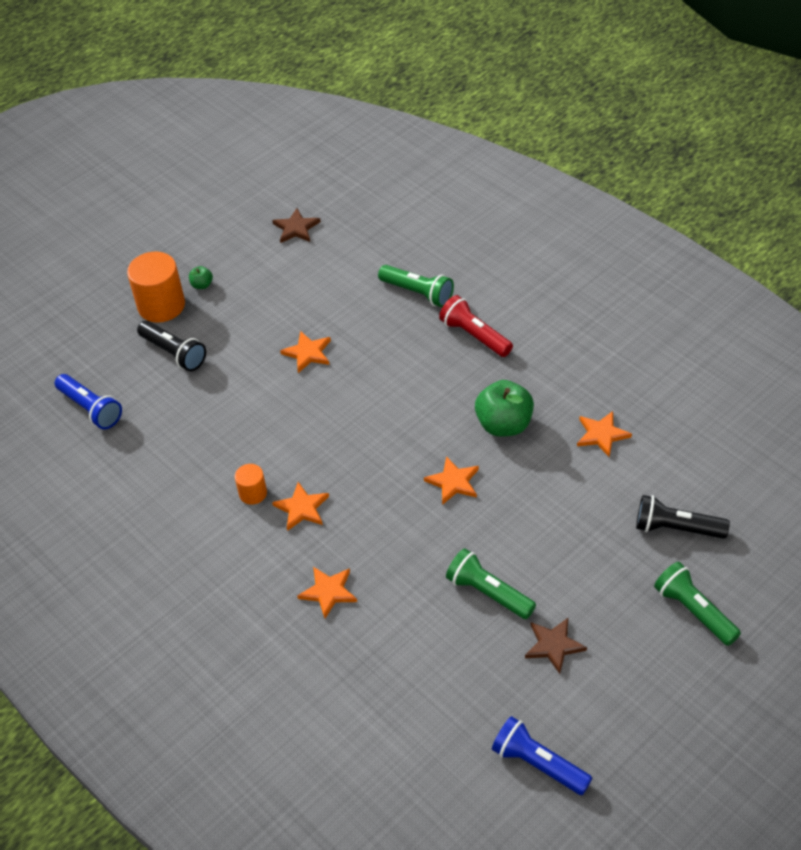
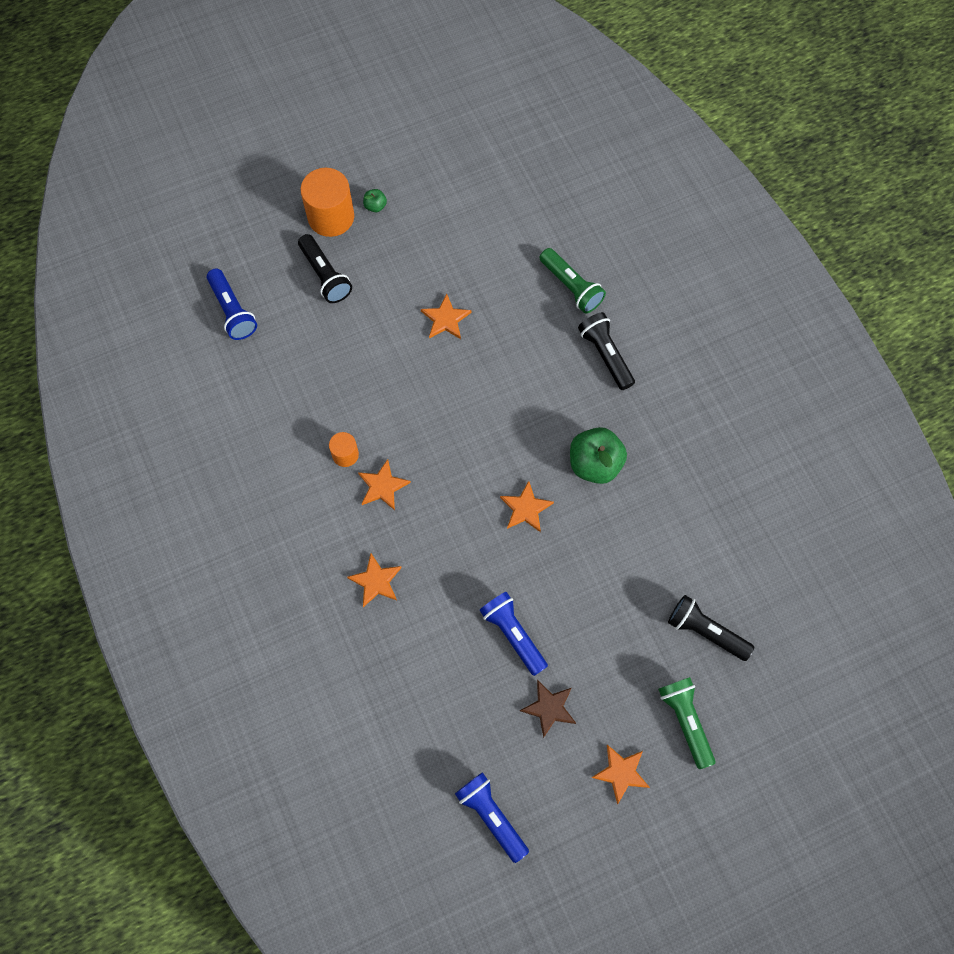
camera: 15 degrees right, 20 degrees up
brown star [272,208,321,243] -> none
red flashlight [439,295,513,357] -> black flashlight [578,312,635,390]
green flashlight [446,548,536,619] -> blue flashlight [479,592,548,676]
orange star [577,411,632,457] -> orange star moved to [591,745,650,804]

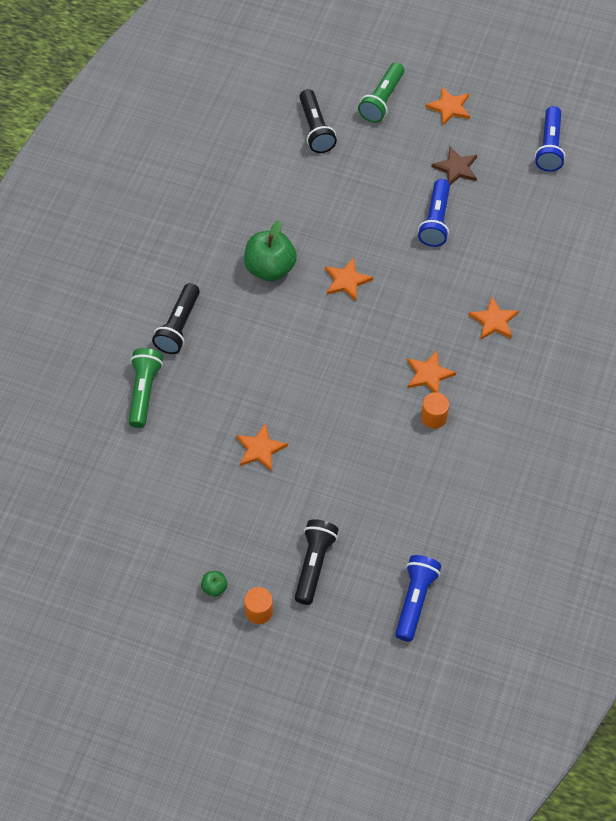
camera: 135 degrees left, 10 degrees down
orange cylinder [300,168,354,237] -> orange cylinder [244,587,273,624], size x0.53

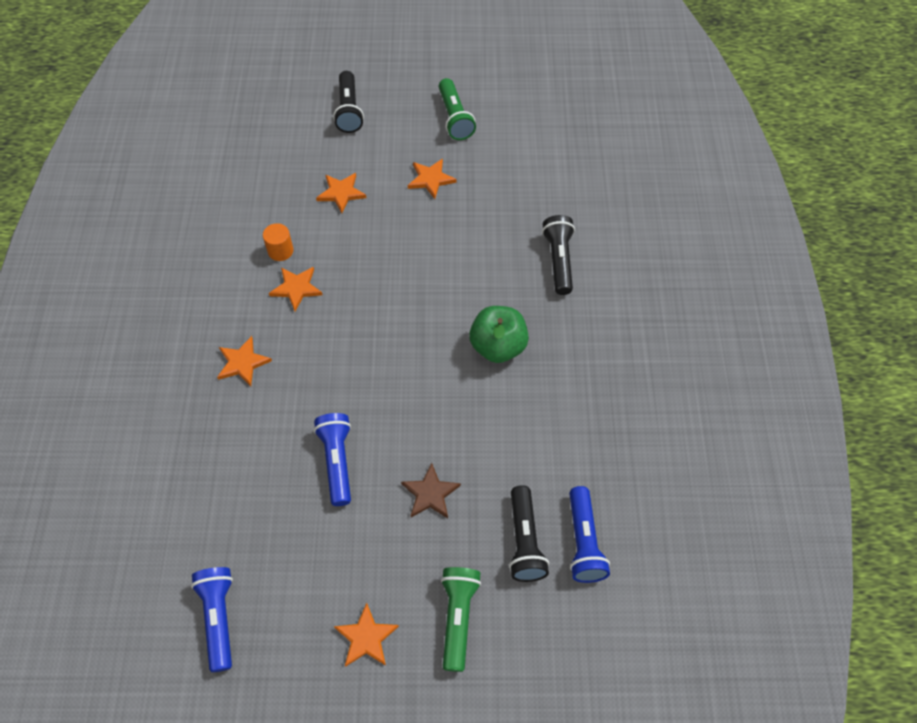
camera: 160 degrees right, 0 degrees up
green flashlight [128,348,163,428] -> green flashlight moved to [439,78,476,140]
green apple [201,571,227,597] -> none
orange cylinder [244,587,273,624] -> none
black flashlight [300,89,337,153] -> black flashlight turned 150 degrees counterclockwise [509,485,549,582]
orange star [325,258,373,301] -> orange star moved to [316,173,366,213]
blue flashlight [395,555,441,642] -> blue flashlight moved to [569,486,610,583]
brown star [431,147,477,185] -> brown star moved to [401,463,461,518]

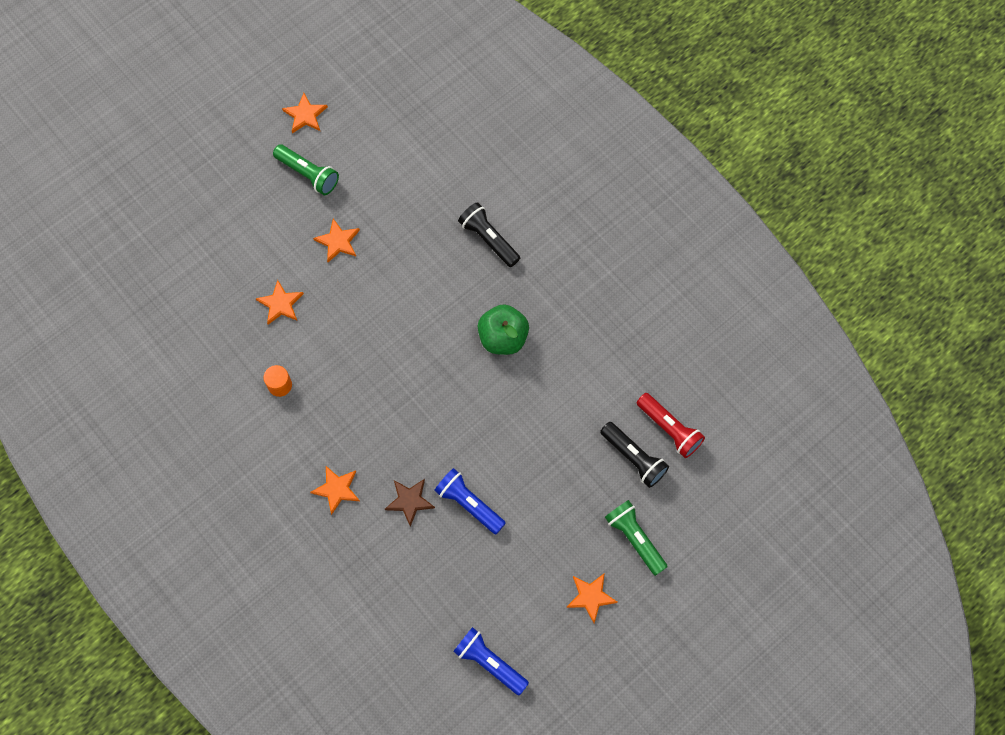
camera: 40 degrees left, 10 degrees up
orange star [269,267,323,311] -> orange star moved to [282,93,328,133]
black flashlight [333,71,364,133] -> none
brown star [401,463,461,518] -> brown star moved to [385,479,435,527]
blue flashlight [569,486,610,583] -> red flashlight [637,393,705,458]

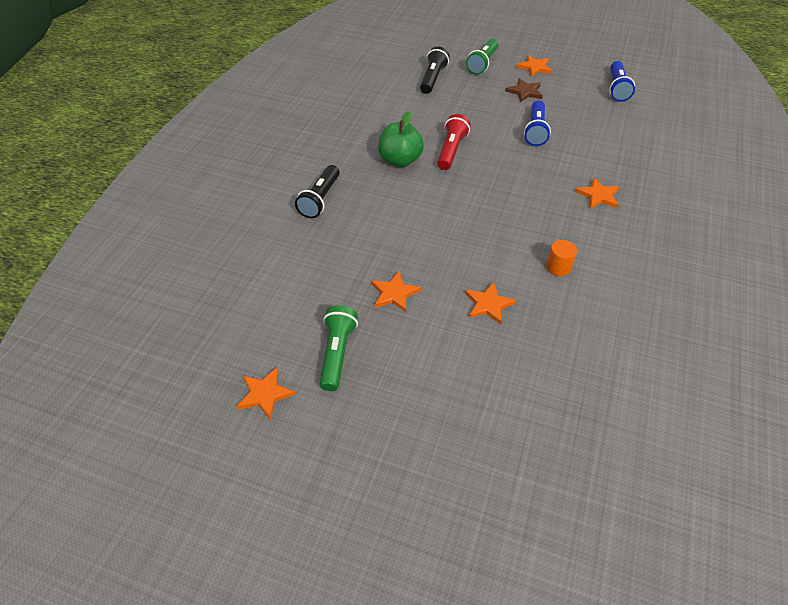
camera: 120 degrees left, 20 degrees down
brown star [385,479,435,527] -> brown star moved to [506,78,543,102]
red flashlight [637,393,705,458] -> red flashlight moved to [437,114,471,170]

